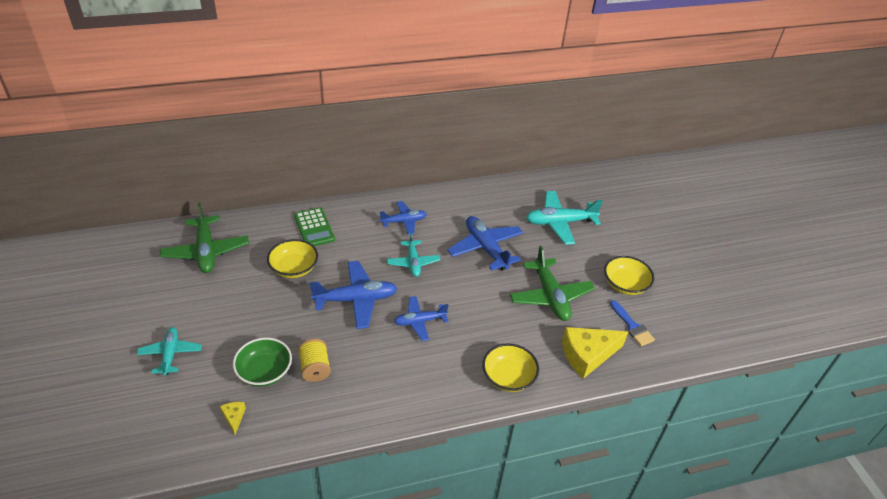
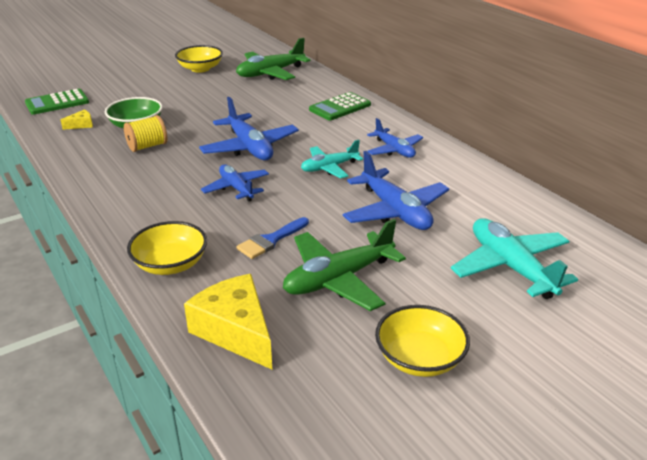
camera: 75 degrees right, 10 degrees down
turquoise plane [137,327,202,376] -> none
yellow bowl [267,239,318,278] -> yellow bowl moved to [175,45,223,73]
blue plane [448,216,524,271] -> blue plane turned 105 degrees clockwise [343,151,449,230]
blue brush [610,300,655,346] -> blue brush moved to [236,217,309,259]
none -> green calculator [25,89,89,115]

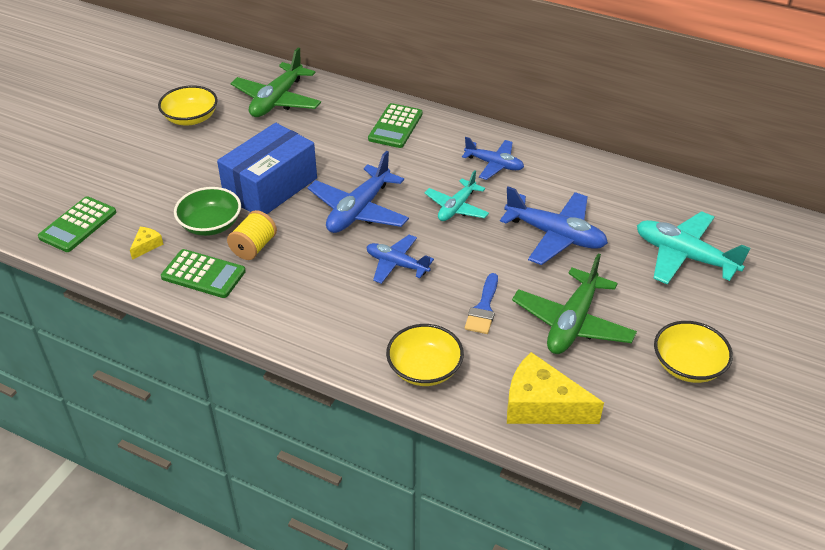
camera: 30 degrees left, 10 degrees up
blue plane [199,97,299,160] -> blue plane turned 90 degrees clockwise [308,151,409,233]
none -> green calculator [161,249,246,298]
none -> blue box [217,123,317,214]

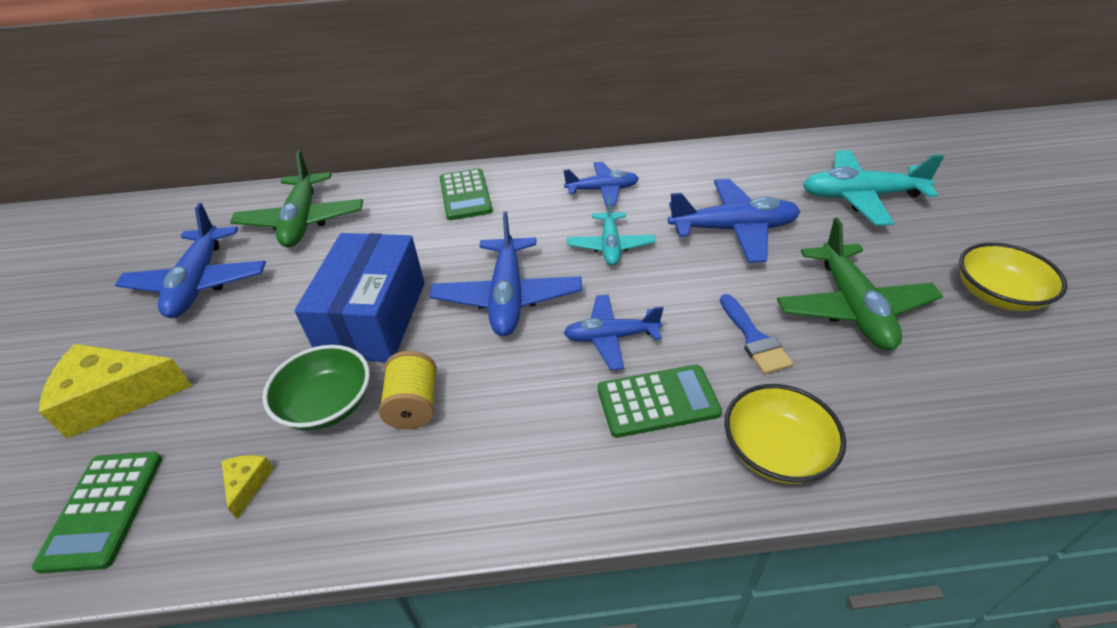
camera: 30 degrees left, 0 degrees up
yellow bowl [158,85,218,125] -> blue plane [115,203,266,318]
green calculator [161,249,246,298] -> green calculator moved to [598,365,722,438]
yellow cheese [507,352,604,424] -> yellow cheese moved to [39,344,192,439]

